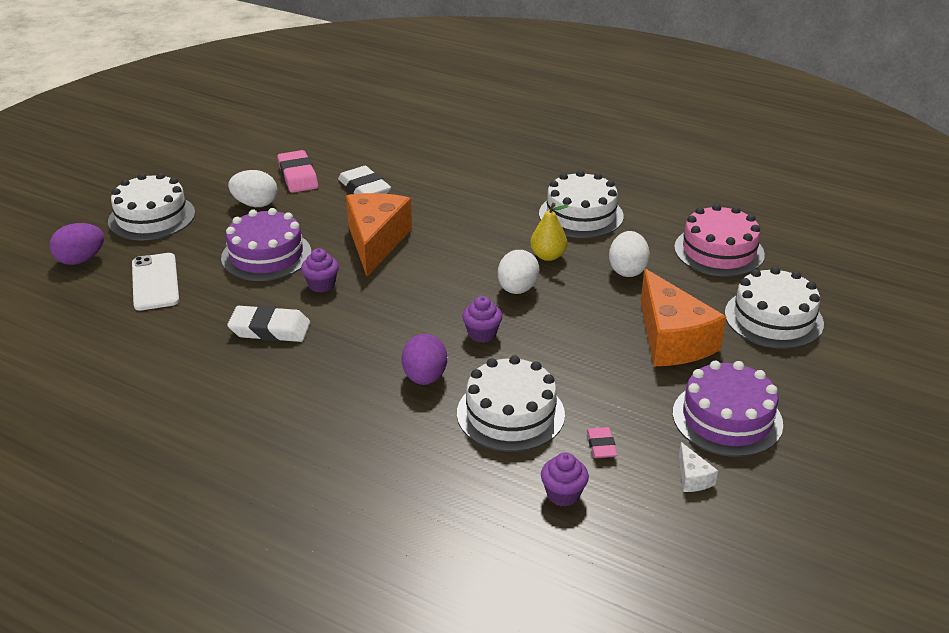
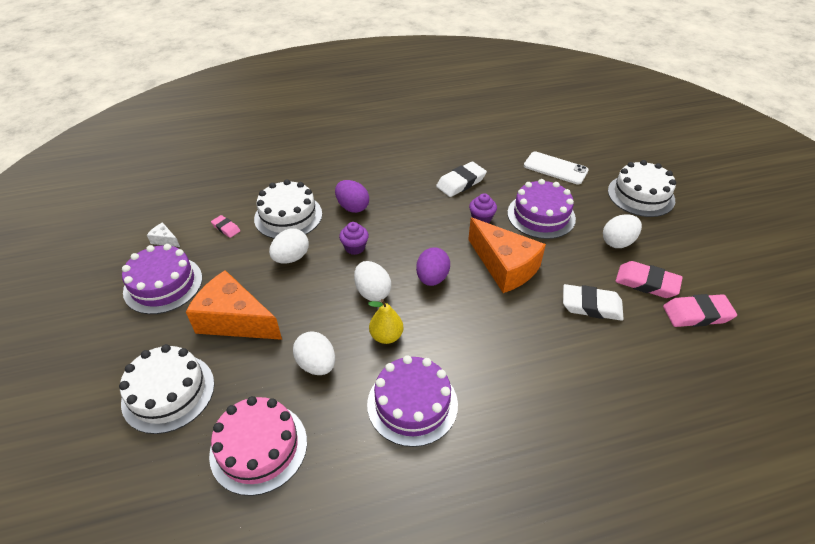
camera: 135 degrees right, 10 degrees up
purple egg [49,223,104,265] -> purple egg moved to [416,247,450,286]
white cake [539,170,624,238] -> purple cake [367,355,458,447]
purple cupcake [541,453,589,507] -> none
none -> white egg [269,229,309,264]
none -> pink eraser [663,294,737,327]

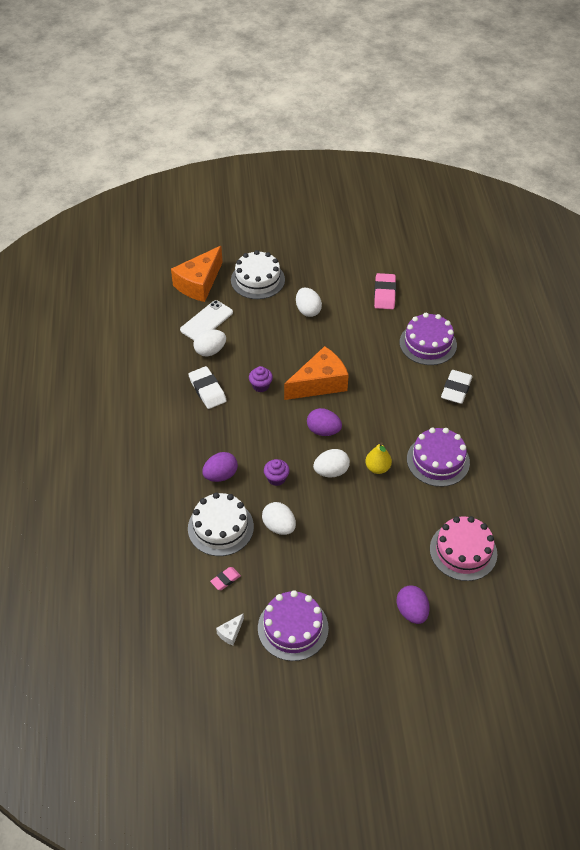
camera: 80 degrees left, 5 degrees up
white cake [119,344,214,434] -> purple egg [396,585,430,624]
orange cheese [186,270,282,340] -> orange cheese moved to [171,246,223,302]
white egg [293,331,335,375] -> white egg moved to [194,329,226,356]
purple cake [507,179,576,239] -> purple cake moved to [400,313,457,365]
white eraser [563,284,624,321] -> white eraser moved to [441,370,473,404]
pink eraser [616,261,683,298] -> none

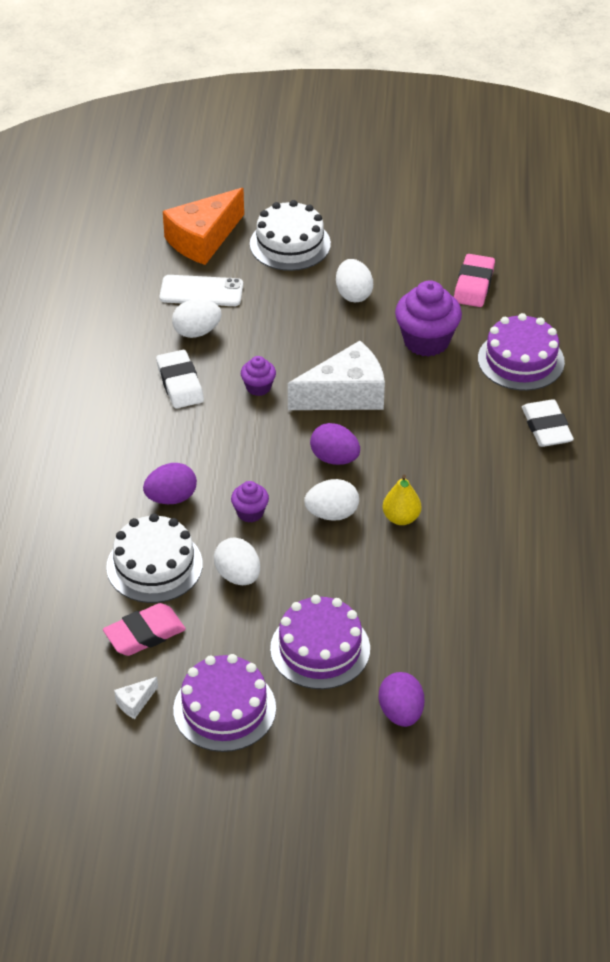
camera: 10 degrees right, 5 degrees down
white phone [180,300,233,340] -> white phone turned 45 degrees clockwise [160,275,243,306]
pink eraser [210,567,241,590] -> pink eraser [103,603,186,656], size x1.81
orange cheese [284,346,349,400] -> white cheese [288,341,385,410]
purple cake [407,428,470,487] -> purple cake moved to [270,595,370,689]
pink cake [430,516,497,581] -> none
white eraser [441,370,473,404] -> white eraser turned 45 degrees counterclockwise [522,399,574,447]
none -> purple cupcake [395,280,462,357]

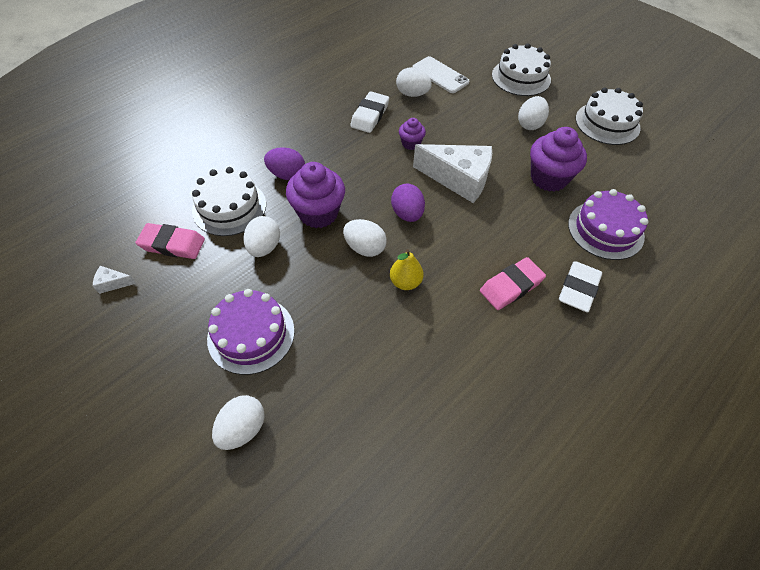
camera: 40 degrees right, 10 degrees up
orange cheese [163,188,244,265] -> none
purple cake [173,654,276,752] -> none
purple cupcake [231,481,269,523] -> purple cupcake [286,162,345,228], size x1.91
purple egg [379,672,424,727] -> white egg [212,395,265,450]
pink eraser [454,254,495,307] -> pink eraser moved to [480,257,546,310]
none -> white cake [576,87,643,145]

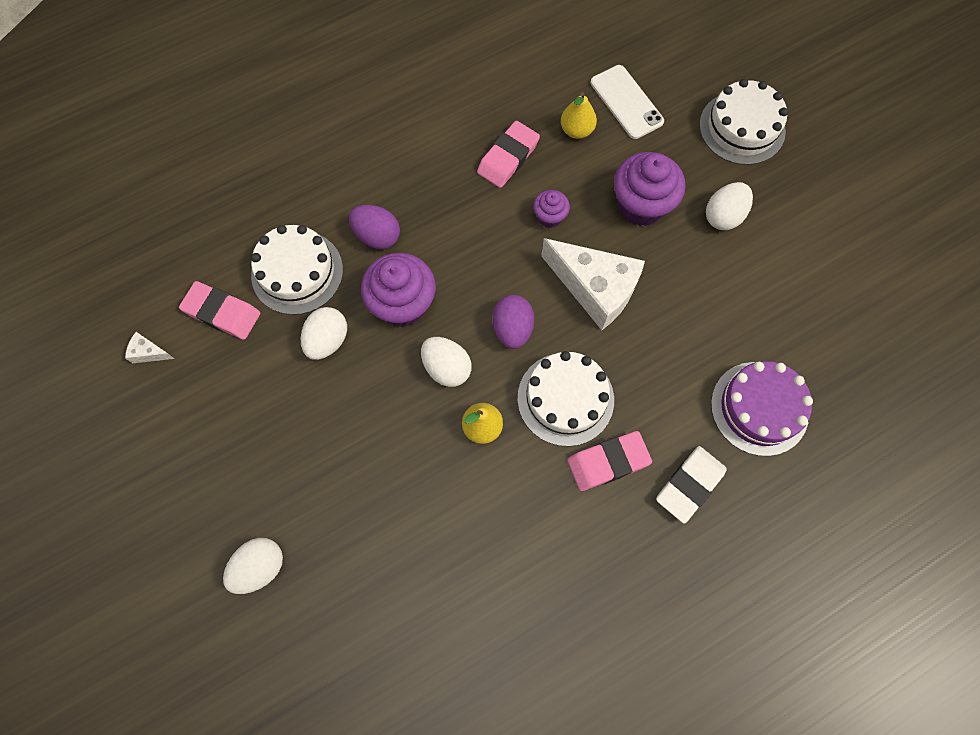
camera: 15 degrees right, 15 degrees up
purple cake [207,289,295,375] -> none
white eraser [350,92,389,133] -> pink eraser [477,121,540,188]
white egg [396,67,432,97] -> yellow pear [561,92,597,139]
purple cupcake [530,127,587,192] -> purple cupcake moved to [614,152,685,226]
white cake [576,87,643,145] -> white cake moved to [517,351,614,446]

